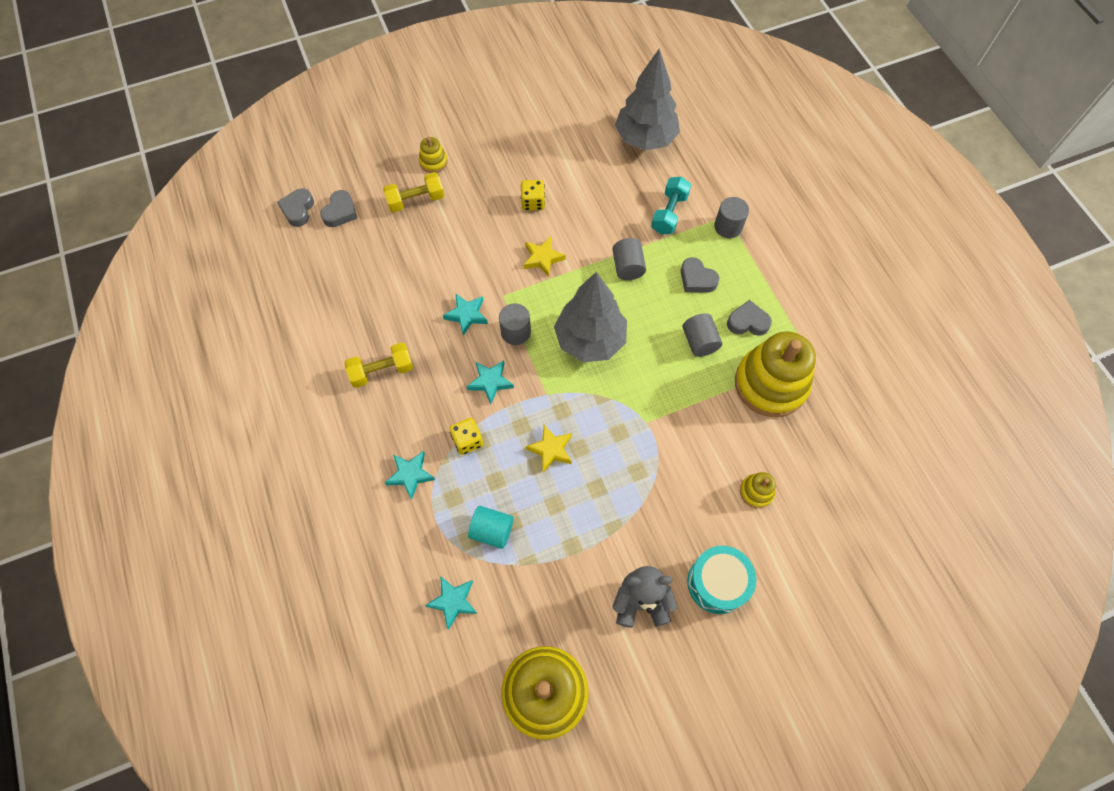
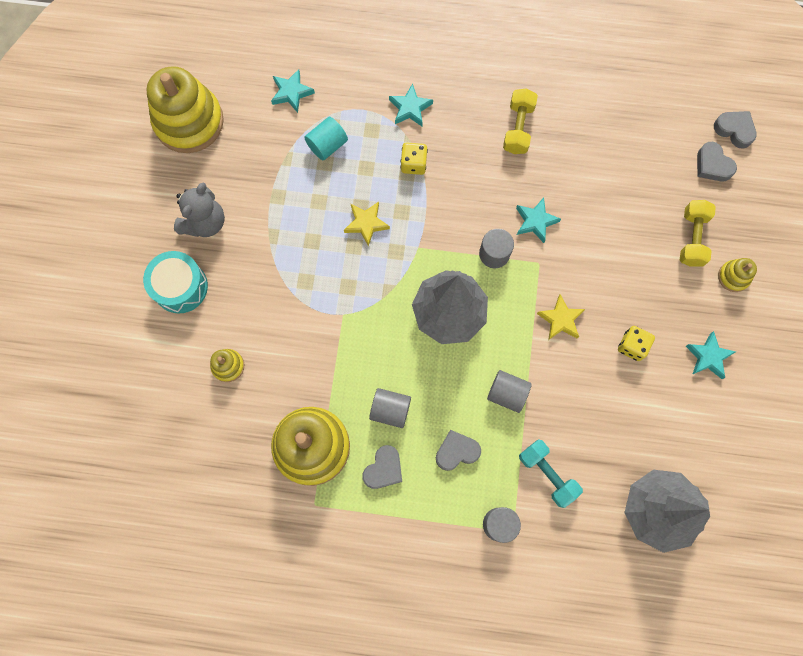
camera: 120 degrees right, 10 degrees up
turquoise star [467,360,514,404] -> turquoise star moved to [686,331,736,379]

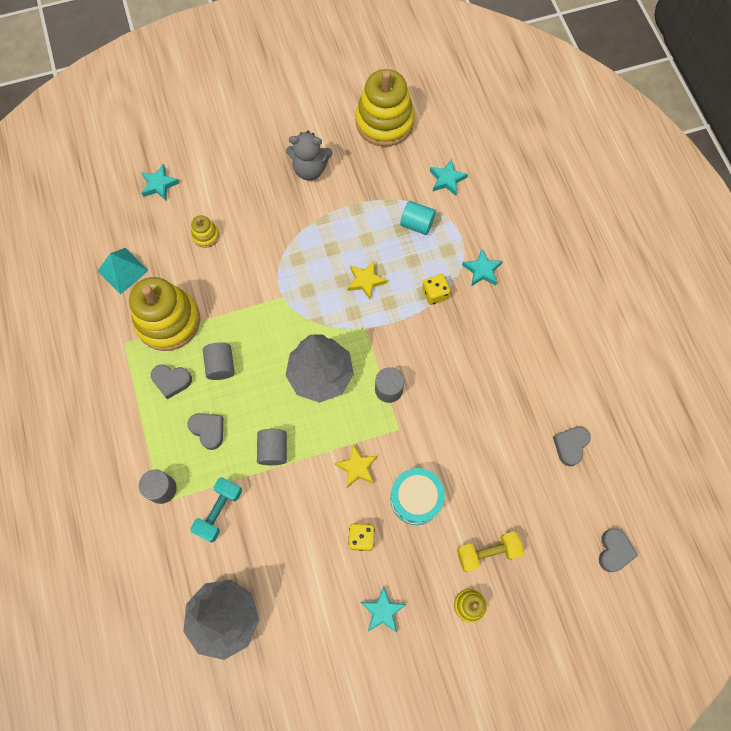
camera: 65 degrees right, 5 degrees down
turquoise drum [143,251,208,314] -> turquoise drum moved to [390,468,445,525]
yellow dumbbell [503,88,538,154] -> none
turquoise star [516,198,561,243] -> turquoise star moved to [141,164,179,200]
grey heart [697,142,737,182] -> grey heart moved to [553,426,591,466]
none -> turquoise pyramid [98,248,149,295]

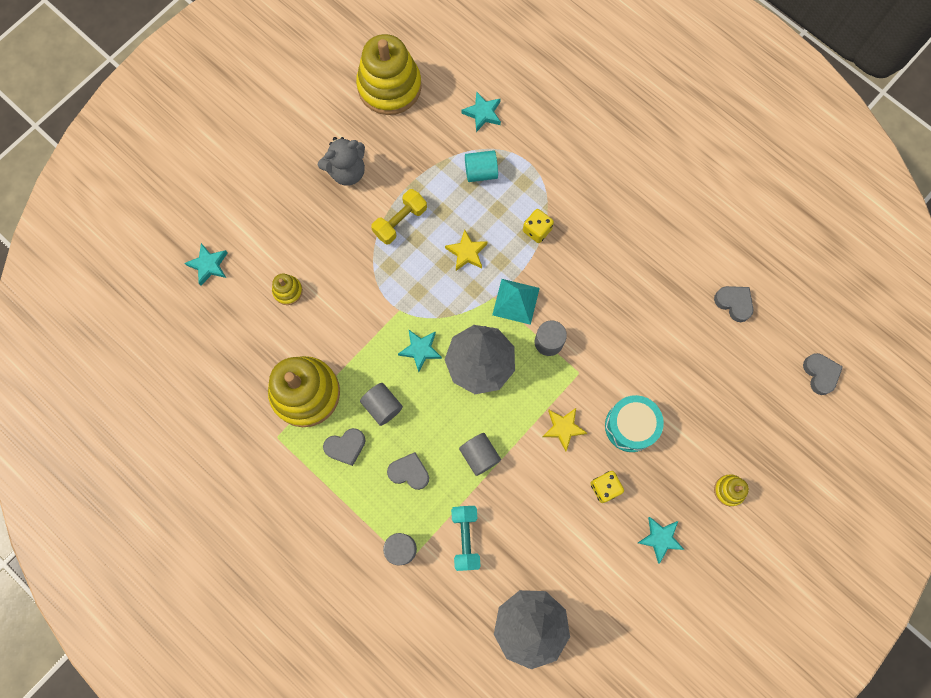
camera: 30 degrees left, 5 degrees up
turquoise pyramid [98,248,149,295] -> turquoise pyramid moved to [492,279,540,325]
yellow dumbbell [457,531,524,572] -> yellow dumbbell moved to [371,189,427,245]
turquoise star [462,249,503,286] -> turquoise star moved to [398,329,442,372]
grey heart [553,426,591,466] -> grey heart turned 135 degrees clockwise [714,286,753,322]

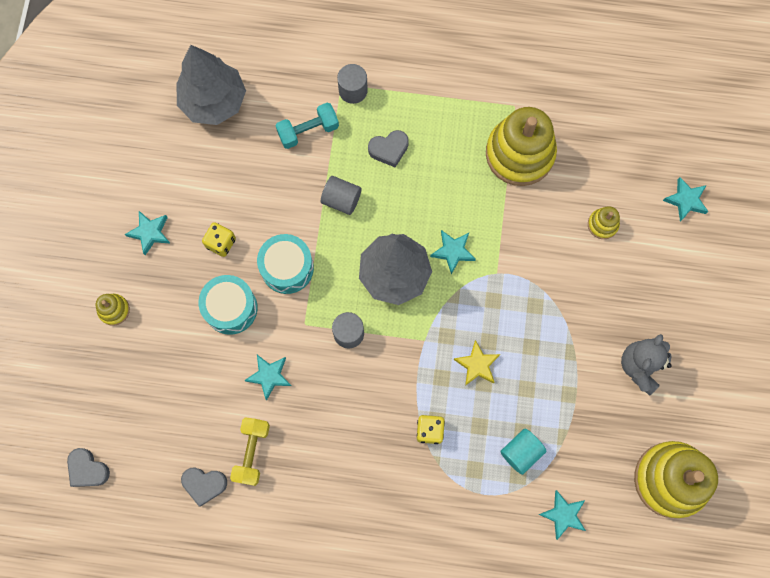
camera: 145 degrees right, 0 degrees up
grey heart [323,428,365,466] -> none
grey cylinder [360,383,403,426] -> none
yellow dumbbell [371,189,427,245] -> yellow dumbbell moved to [230,417,270,486]
turquoise dumbbell [451,506,481,571] -> turquoise dumbbell turned 75 degrees counterclockwise [276,103,339,149]
turquoise pyramid [492,279,540,325] -> none
yellow star [542,408,587,451] -> turquoise drum [257,234,314,294]
none -> turquoise star [245,355,291,400]

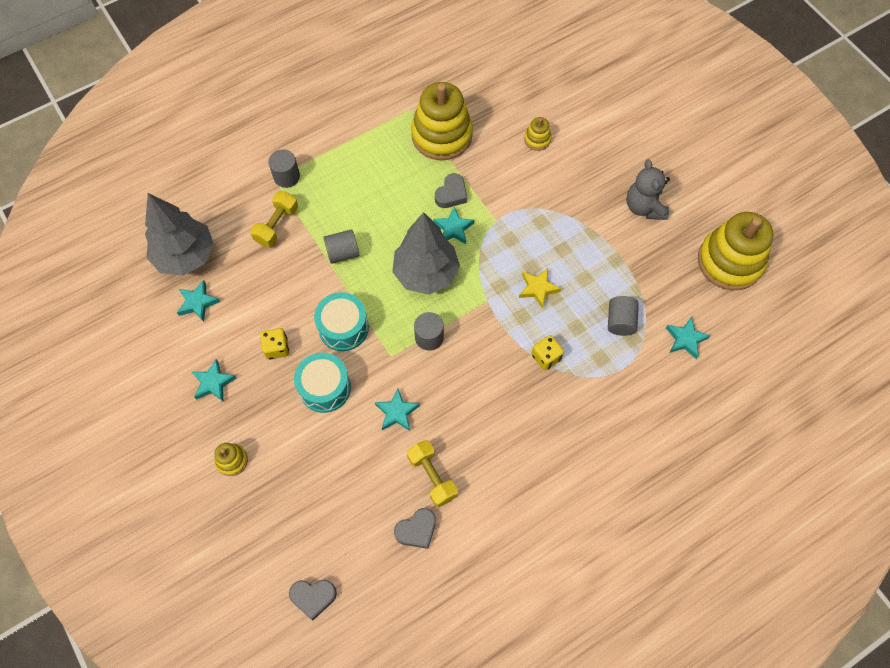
camera: 40 degrees left, 10 degrees down
turquoise dumbbell [276,103,339,149] -> yellow dumbbell [250,191,298,247]
grey heart [368,130,409,167] -> grey heart moved to [435,173,467,208]
turquoise cylinder [500,429,547,475] -> grey cylinder [608,296,639,336]
turquoise star [663,177,709,222] -> turquoise star moved to [177,281,220,322]

